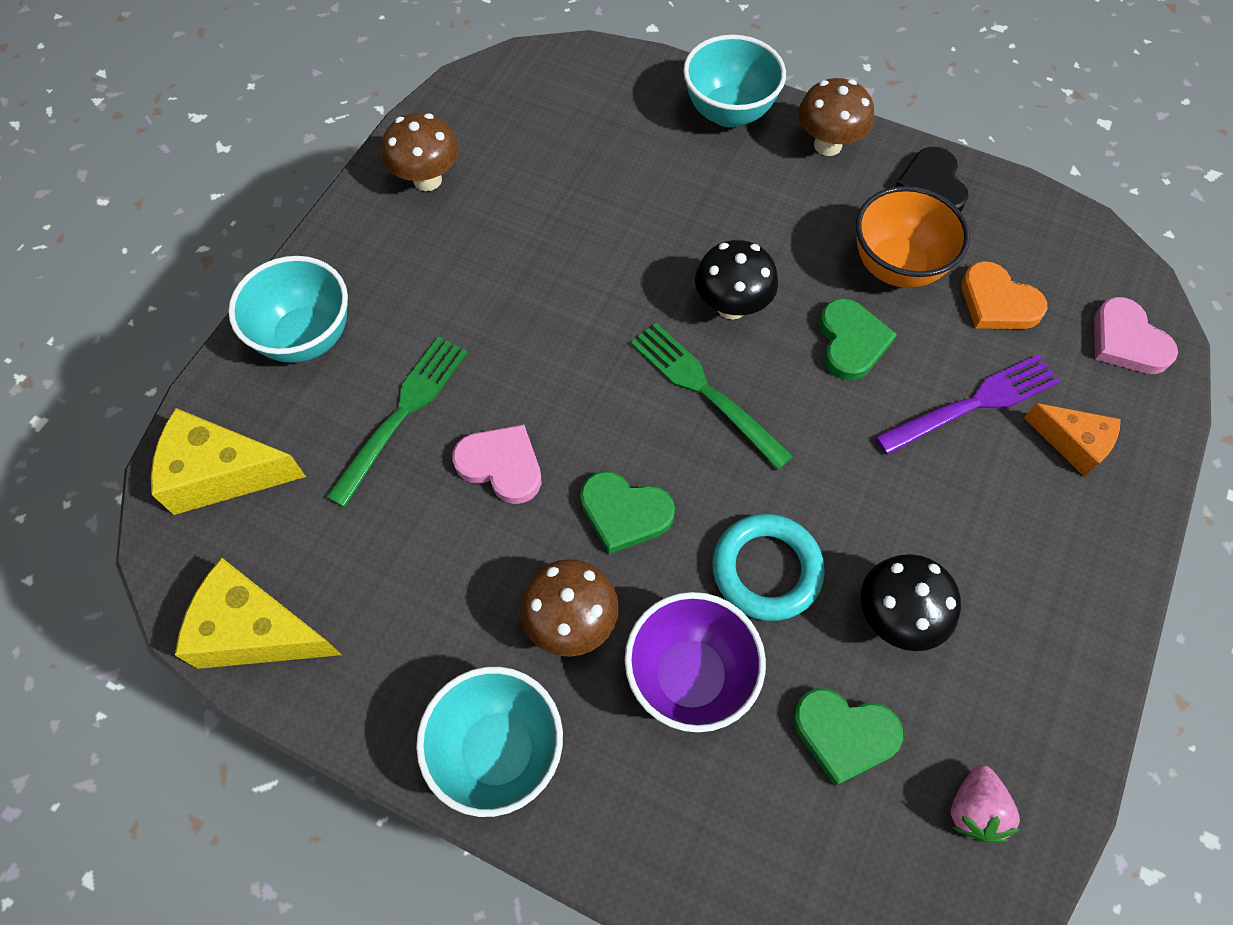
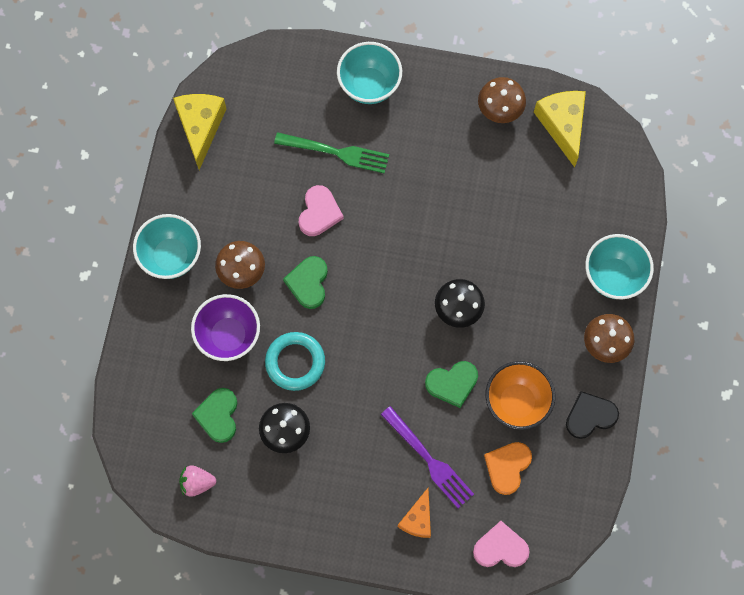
camera: 75 degrees right, 10 degrees up
yellow cheese [151,408,306,515] -> yellow cheese moved to [534,91,586,167]
green fork [631,323,794,470] -> none
pink heart [1094,297,1178,374] -> pink heart turned 45 degrees clockwise [473,521,530,567]

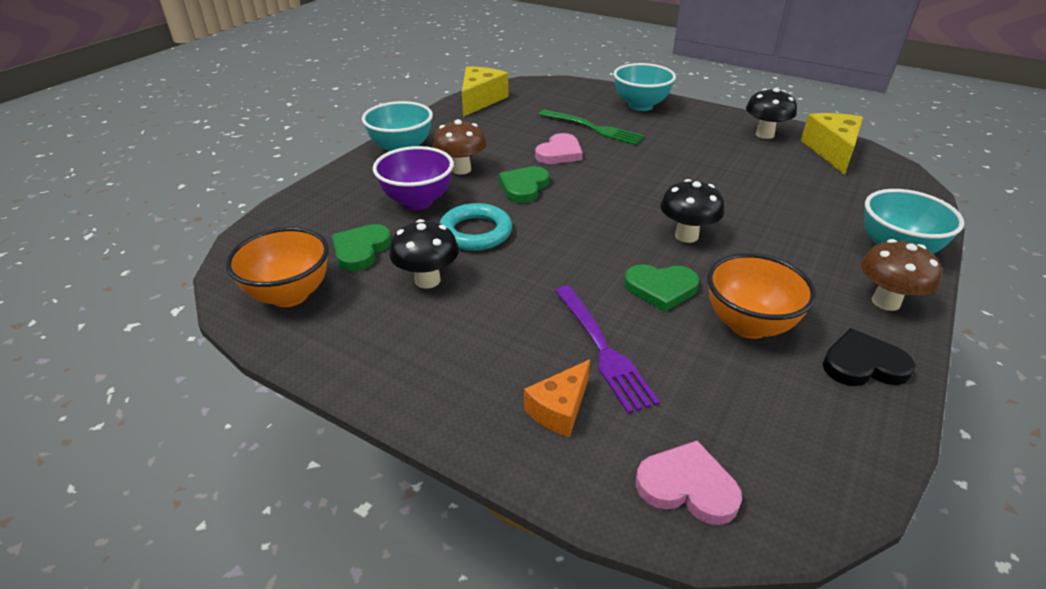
camera: 20 degrees right, 35 degrees down
pink strawberry [179,466,216,497] -> orange bowl [226,227,329,307]
brown mushroom [478,77,526,123] -> black mushroom [746,88,797,139]
orange heart [484,442,532,495] -> none

